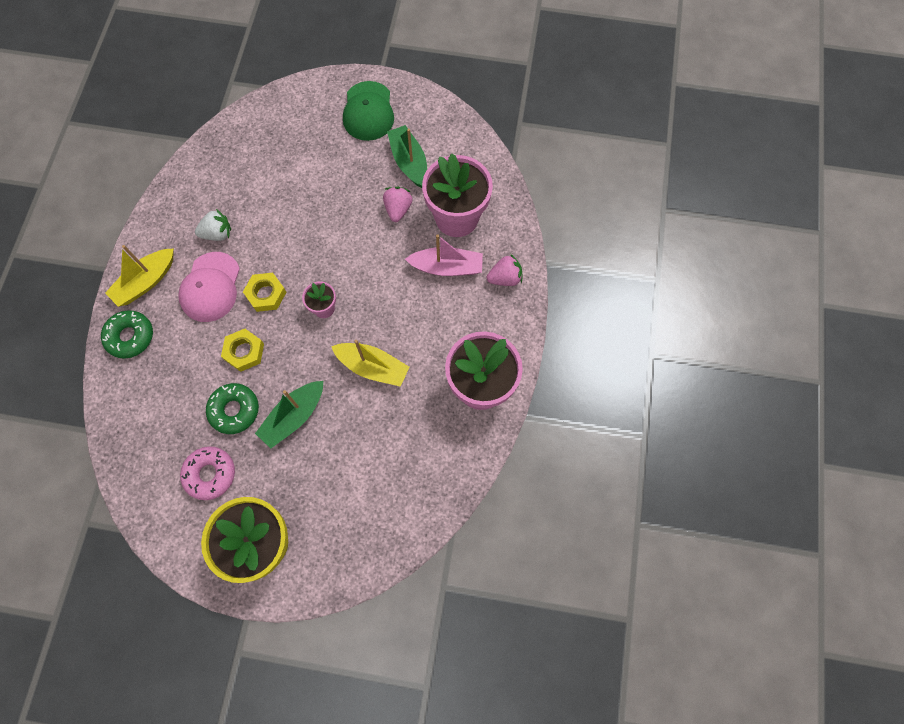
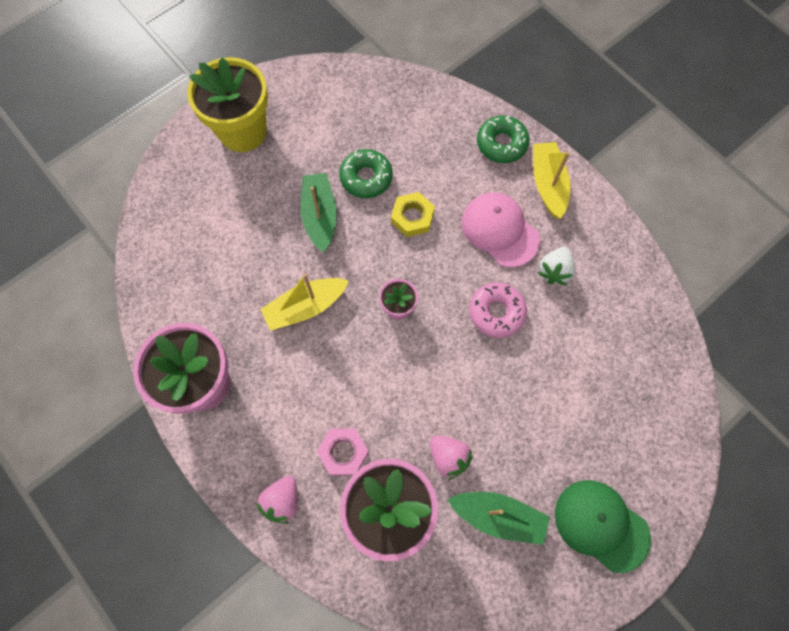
camera: 130 degrees right, 0 degrees up
pink donut [180,446,235,500] -> pink donut moved to [469,282,527,338]
yellow nut [243,273,286,312] -> none
pink boat [405,235,483,276] -> pink nut [317,429,369,476]

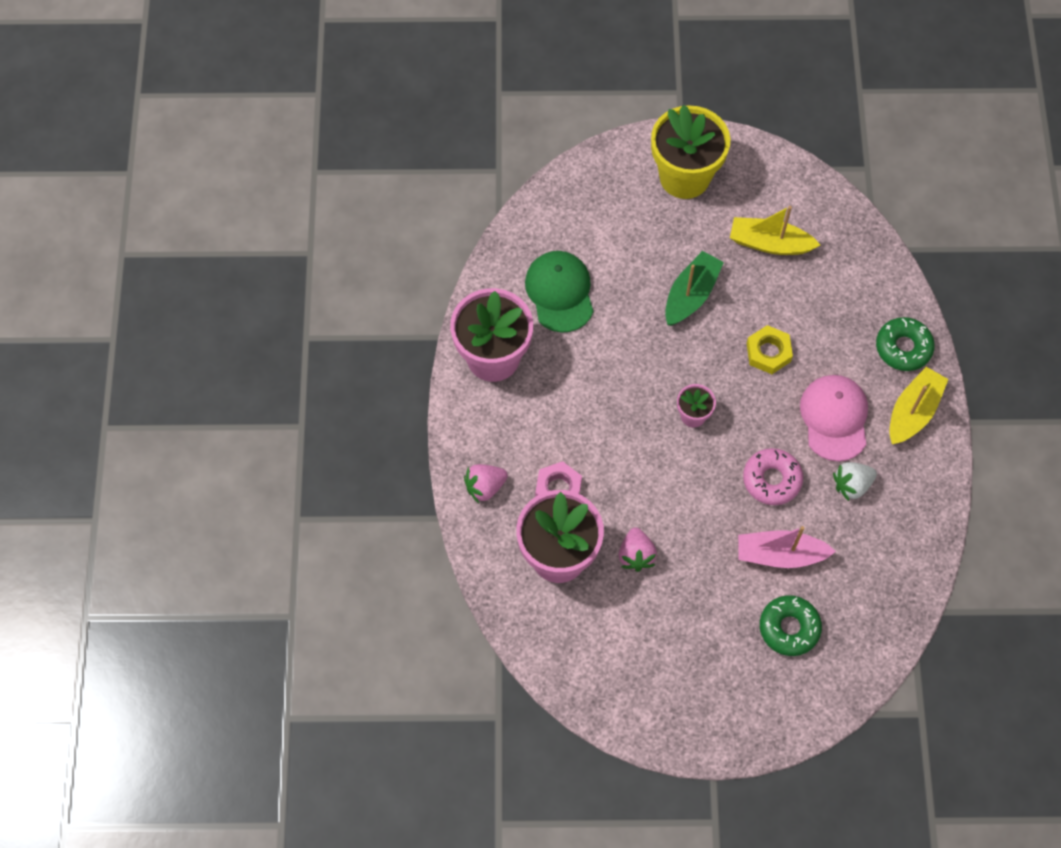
camera: 40 degrees right, 5 degrees down
yellow boat [260,273,349,331] -> yellow boat moved to [730,206,820,255]
green donut [339,149,393,198] -> green donut moved to [760,595,822,656]
green boat [447,492,550,545] -> none
green cap [555,480,651,573] -> green cap moved to [525,251,593,333]
none -> pink boat [738,526,836,568]

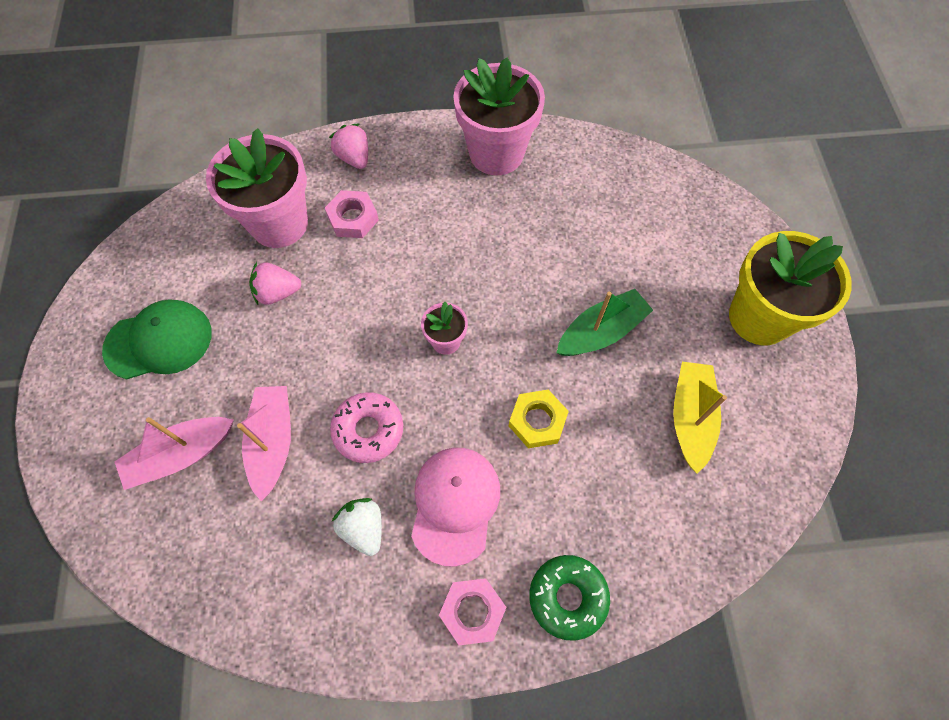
camera: 85 degrees right, 0 degrees up
green cap [525,251,593,333] -> green cap moved to [102,299,212,380]
green boat [665,251,724,326] -> green boat turned 60 degrees counterclockwise [556,289,653,356]
green donut [760,595,822,656] -> pink boat [114,417,234,490]
pink cap [800,375,868,462] -> pink cap turned 75 degrees counterclockwise [411,448,500,567]
yellow boat [889,367,948,444] -> pink nut [439,578,506,645]

